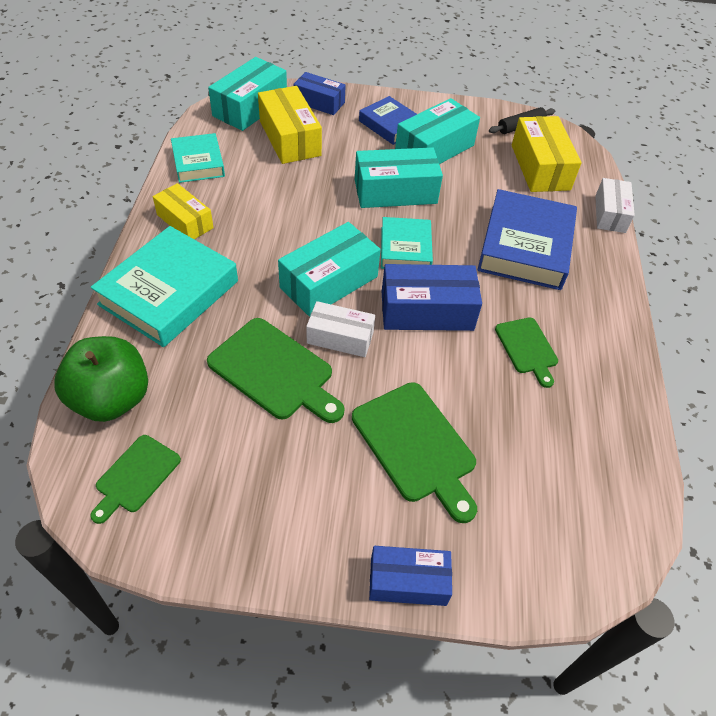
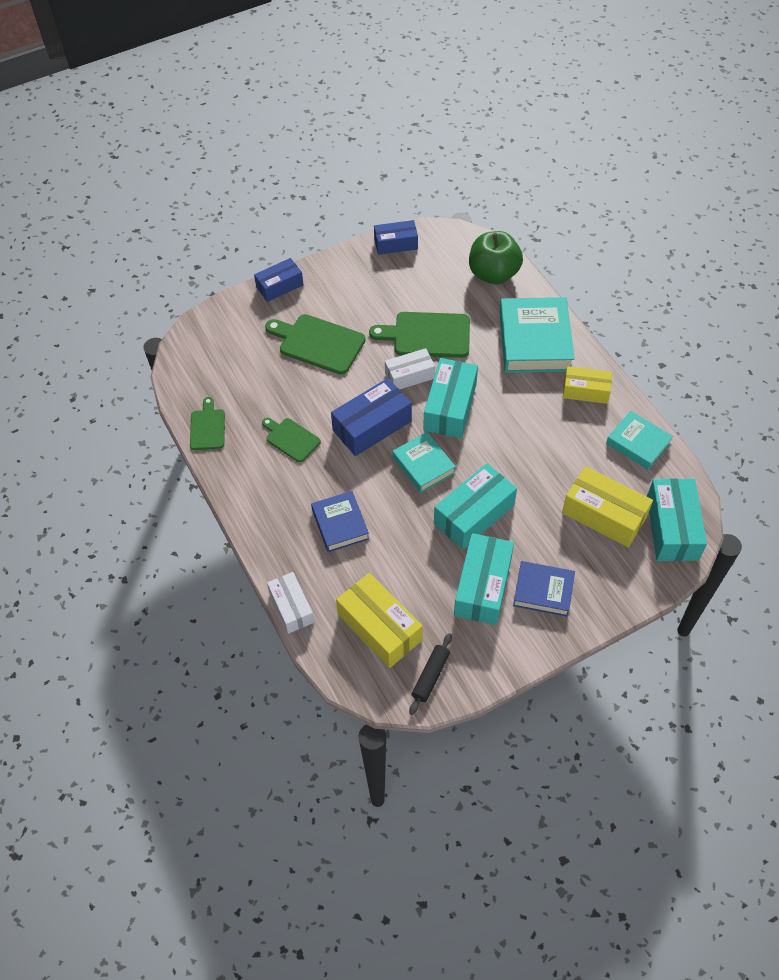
camera: 150 degrees right, 5 degrees up
green cutting board [90,435,181,524] -> green cutting board moved to [190,397,225,450]
blue box [293,72,346,115] -> blue box moved to [374,220,418,255]
blue book [477,189,577,290] -> blue book [311,491,369,552], size x0.59

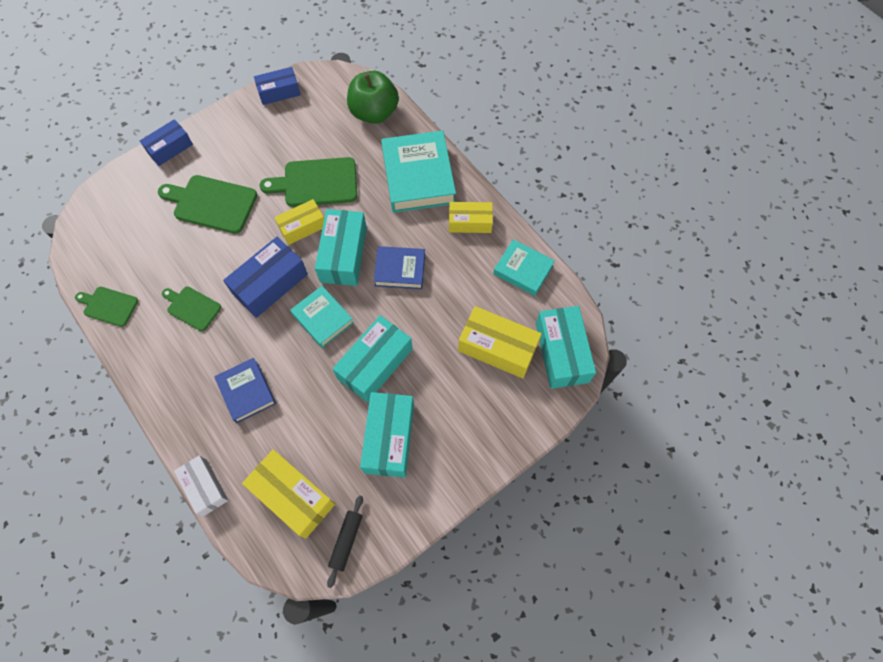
camera: 10 degrees left, 10 degrees up
green cutting board [190,397,225,450] -> green cutting board turned 60 degrees counterclockwise [75,287,138,327]
white box [385,348,435,389] -> yellow box [274,199,324,245]
blue book [513,561,575,617] -> blue book moved to [374,246,425,289]

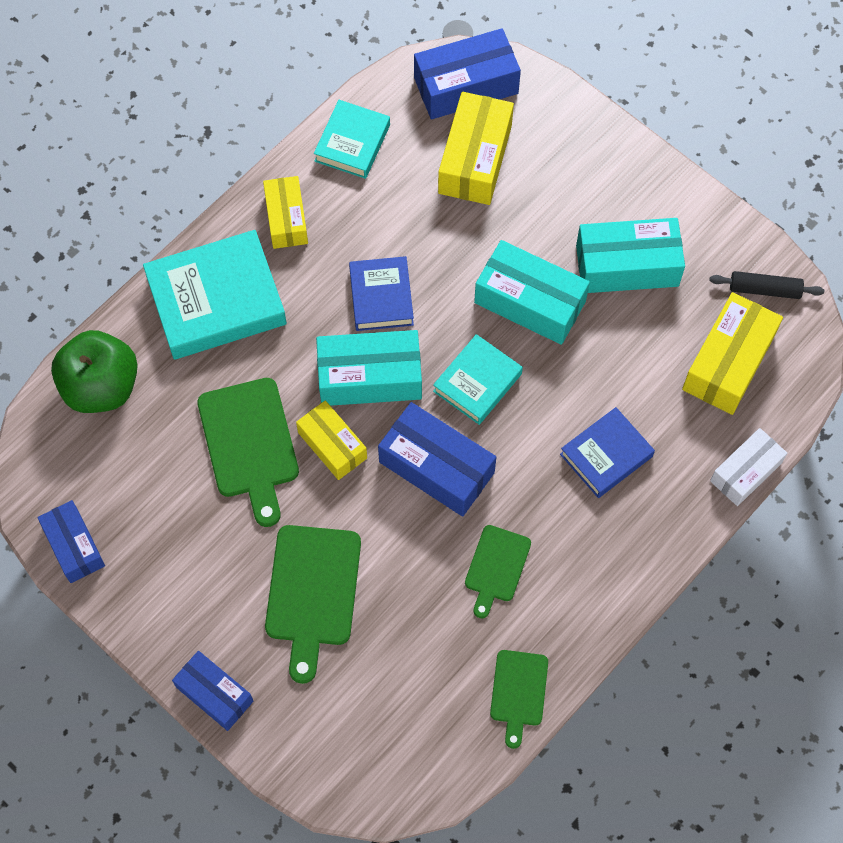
camera: 100 degrees left, 0 degrees up
turquoise box [536,306,596,389] -> blue box [414,28,521,119]

